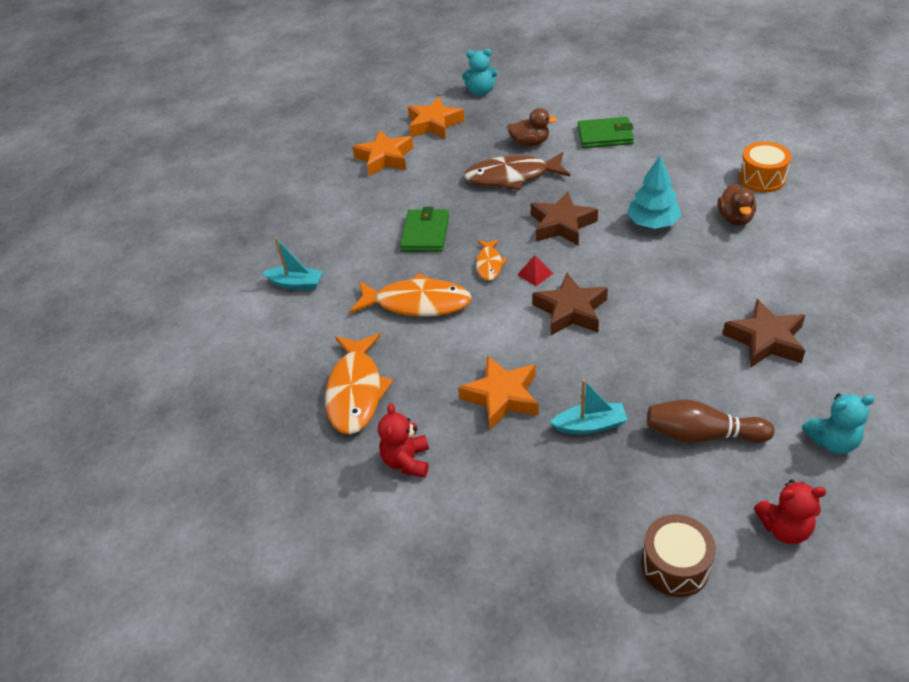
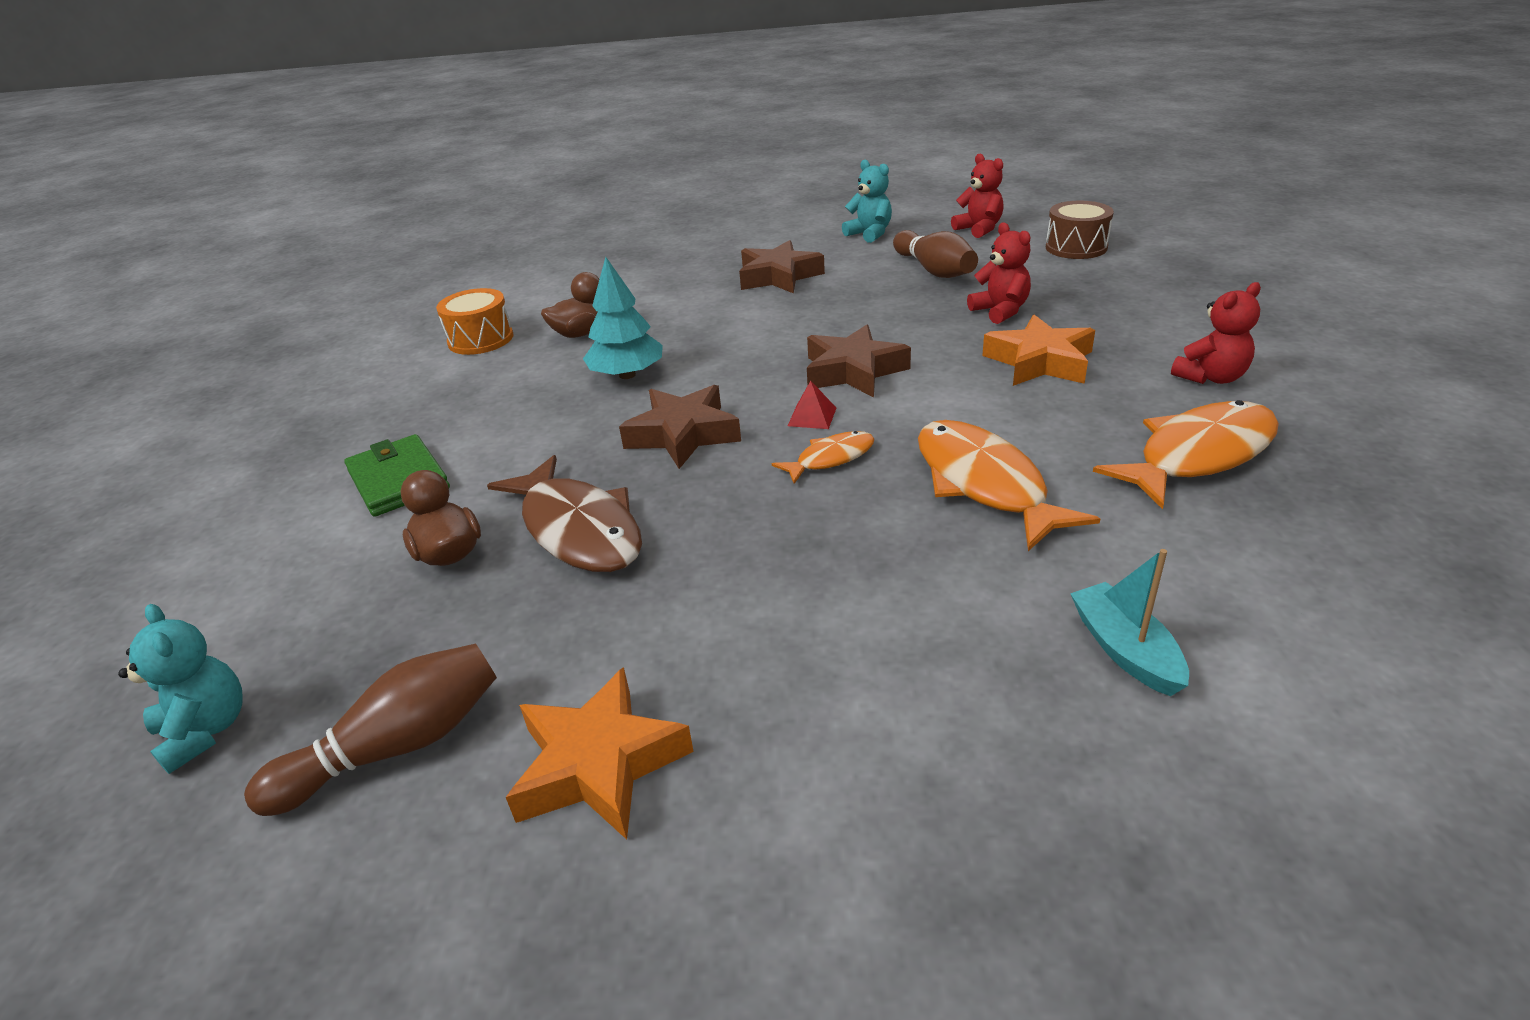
camera: 125 degrees left, 10 degrees down
green wallet [400,207,449,252] -> none
orange star [408,97,465,139] -> brown bowling pin [244,643,497,816]
turquoise boat [550,379,627,434] -> red teddy bear [967,222,1031,324]

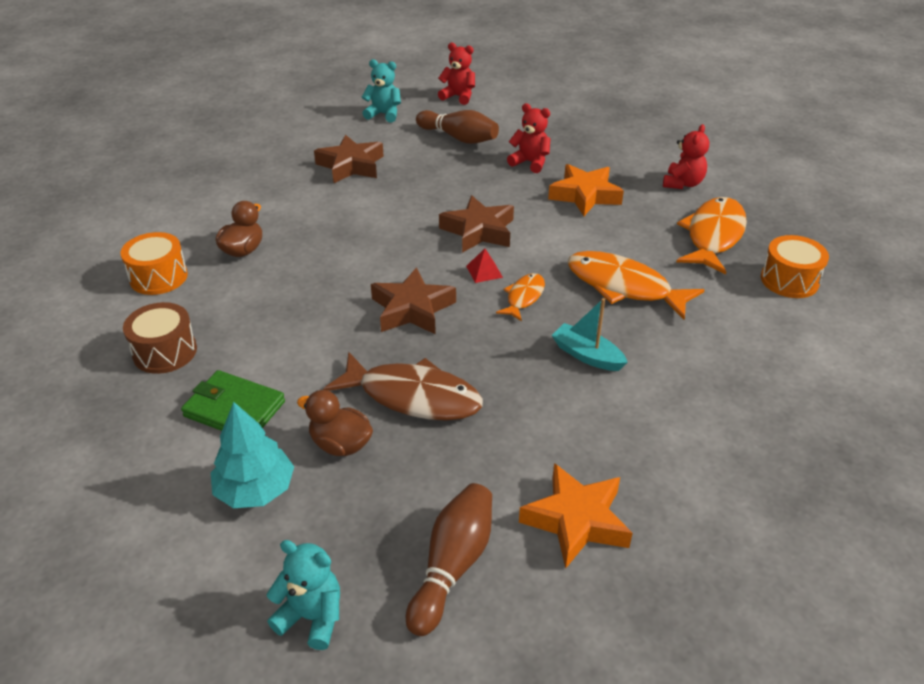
camera: 35 degrees left, 5 degrees up
turquoise tree [583,257,663,379] -> turquoise tree moved to [211,402,294,508]
brown drum [1046,201,1114,259] -> brown drum moved to [123,302,197,374]
turquoise boat [1070,549,1189,696] -> turquoise boat moved to [552,298,628,371]
none -> orange drum [761,235,829,298]

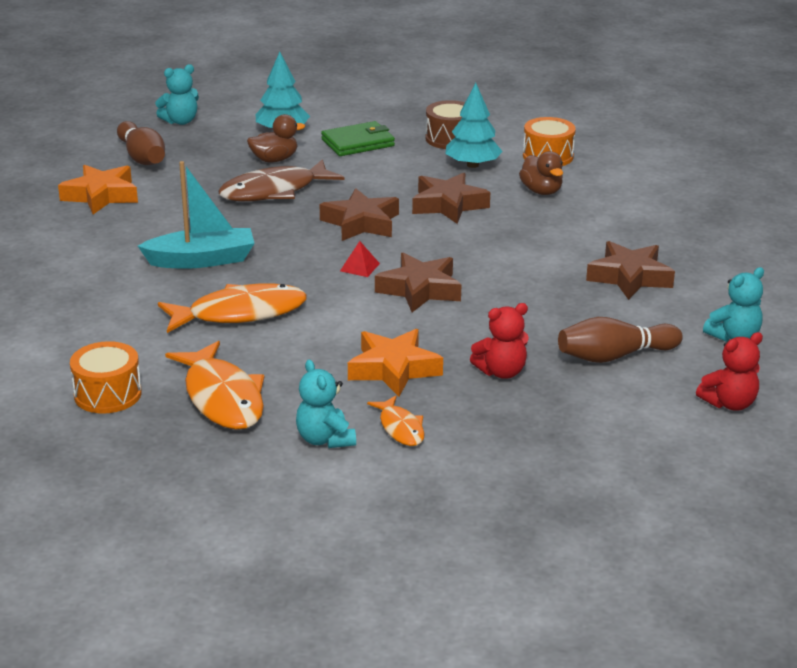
camera: 130 degrees right, 10 degrees down
orange fish [496,273,545,321] -> orange fish moved to [367,396,425,446]
turquoise boat [552,298,628,371] -> turquoise boat [138,161,254,269], size x1.53
red teddy bear [663,124,709,189] -> turquoise teddy bear [296,360,356,448]
none -> brown star [412,173,490,224]
none -> turquoise tree [446,83,503,168]

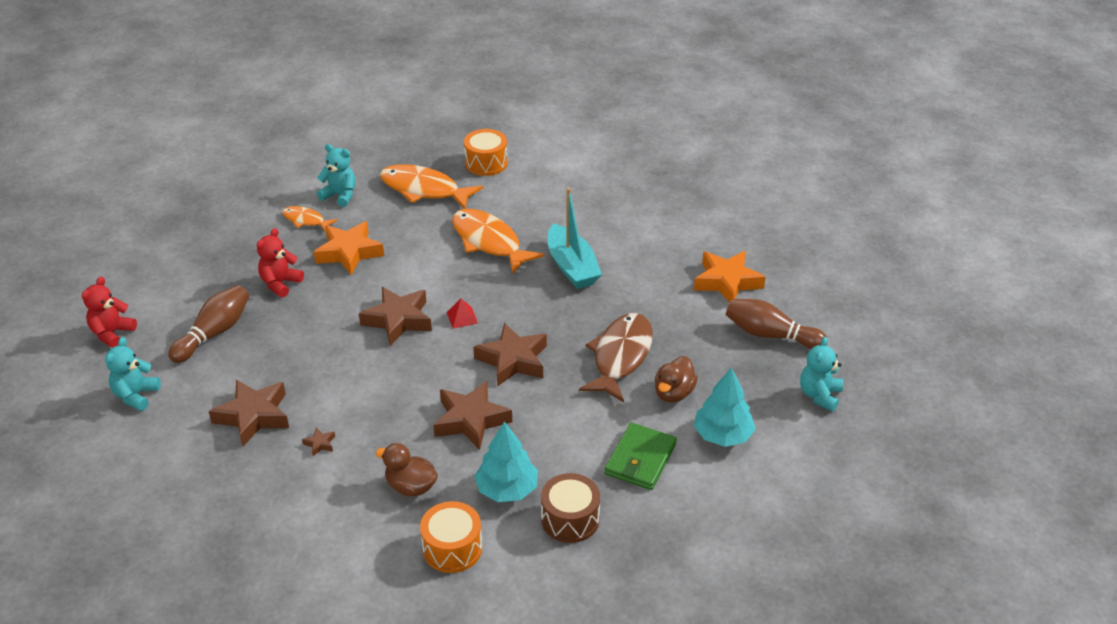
camera: 140 degrees right, 10 degrees up
turquoise boat [138,161,254,269] -> turquoise boat turned 60 degrees counterclockwise [548,188,602,289]
orange fish [158,283,307,333] -> orange fish turned 105 degrees clockwise [452,209,544,274]
none -> brown star [302,428,335,456]

